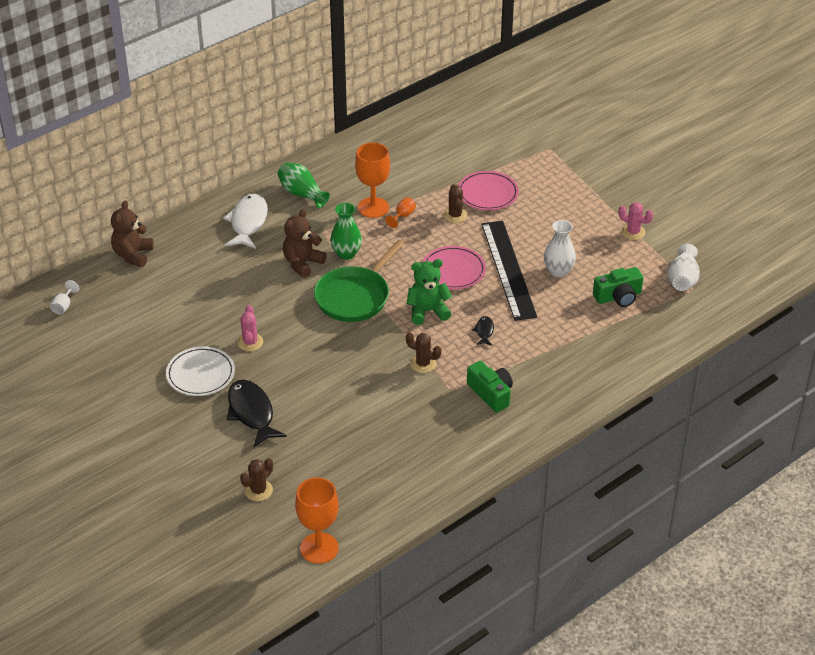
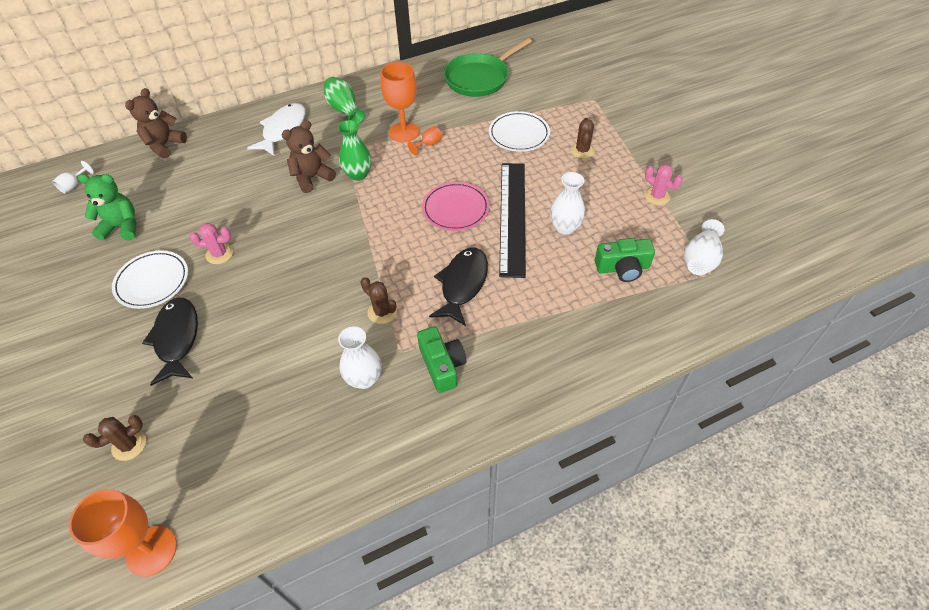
camera: 15 degrees right, 10 degrees up
pink cactus [237,305,263,351] -> pink cactus turned 75 degrees clockwise [189,223,233,264]
green pan [314,240,405,322] -> green pan moved to [444,38,532,97]
green teddy bear [407,259,452,325] -> green teddy bear moved to [78,174,136,241]
brown cactus [443,184,467,223] -> brown cactus moved to [570,118,595,159]
pink plate [458,171,519,210] -> white plate [489,111,550,152]
black fish [472,316,494,346] -> black fish [429,248,488,326], size x2.11
none -> white vase [338,326,382,389]

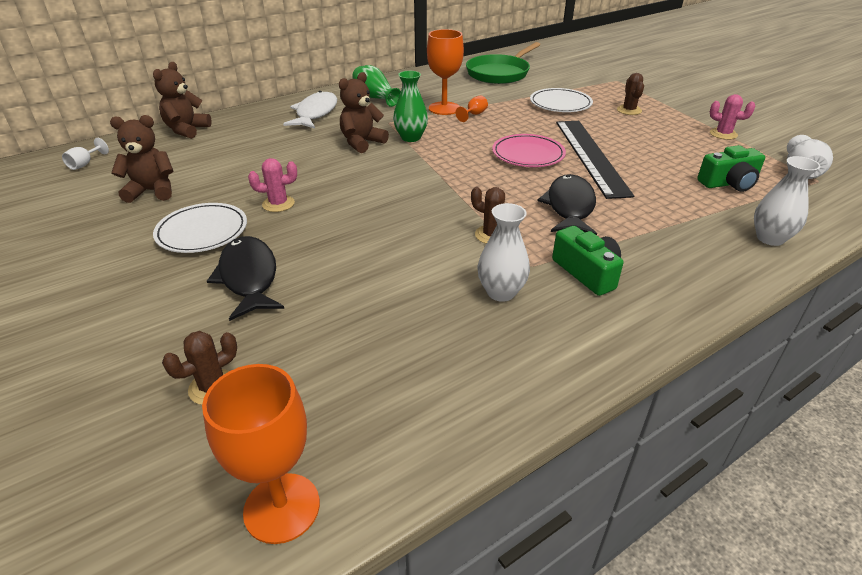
camera: 10 degrees left, 15 degrees down
green teddy bear [78,174,136,241] -> brown teddy bear [110,115,173,203]
white vase [550,172,585,235] -> white vase moved to [754,156,821,246]

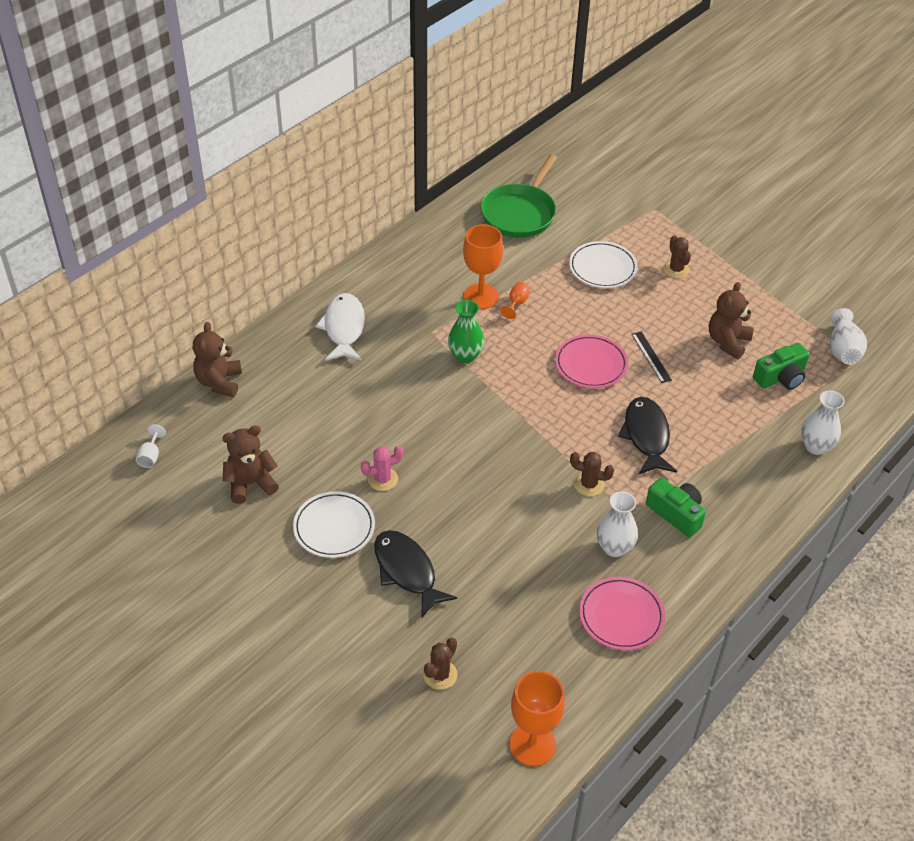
camera: 15 degrees left, 10 degrees up
brown teddy bear [339,72,389,153] -> brown teddy bear moved to [709,282,754,359]
green vase [352,65,401,107] -> none
black ruler [556,121,634,199] -> black ruler [632,331,672,383], size x0.43
pink cactus [710,94,755,140] -> none
none -> pink plate [579,577,665,650]

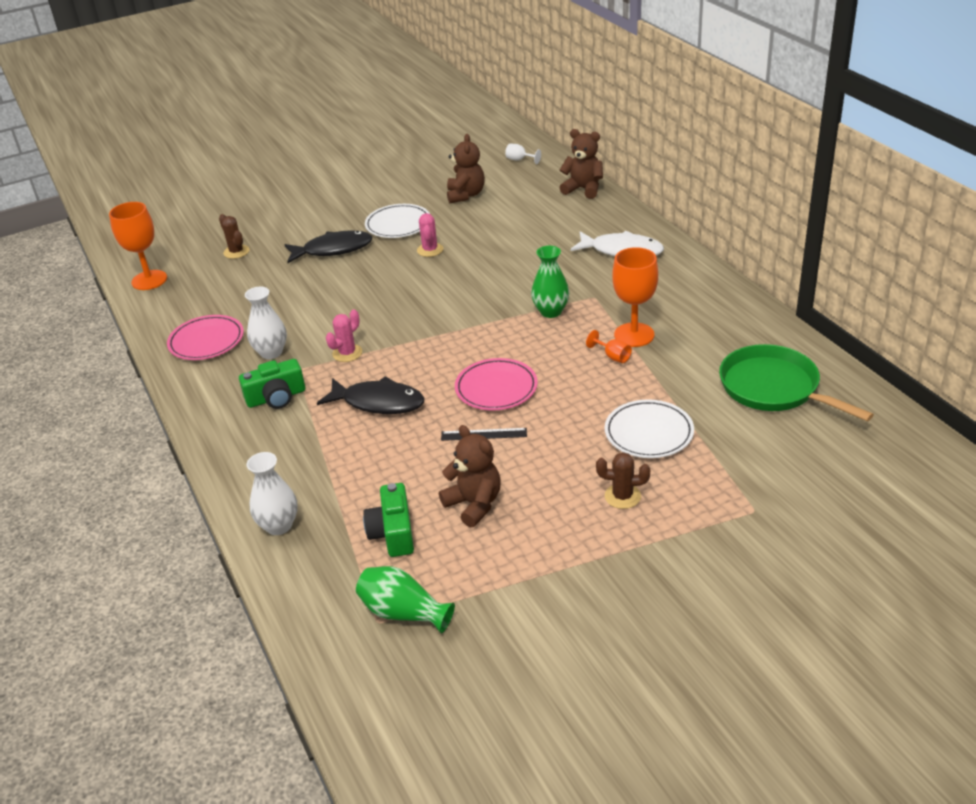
camera: 115 degrees right, 10 degrees down
brown cactus [570,452,614,496] -> pink cactus [326,310,362,362]
white vase [830,308,867,365] -> green vase [356,566,455,633]

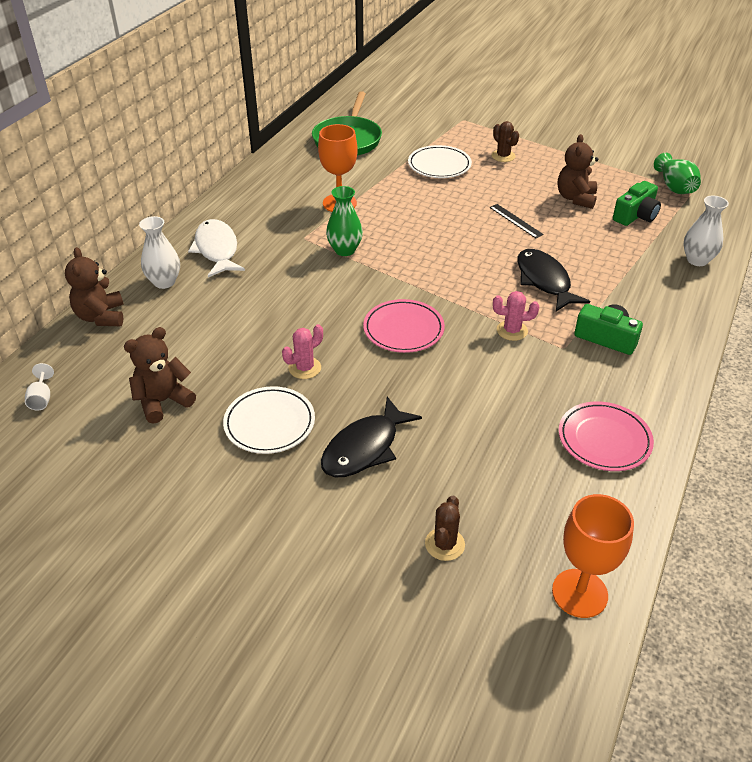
camera: 130 degrees left, 5 degrees up
white vase [245,287,287,359] -> white vase moved to [139,216,180,289]
black fish [285,230,372,263] -> black fish turned 90 degrees counterclockwise [321,397,422,477]
pink plate [455,358,538,410] -> pink plate moved to [363,299,445,353]
orange goblet [586,330,632,363] -> none

